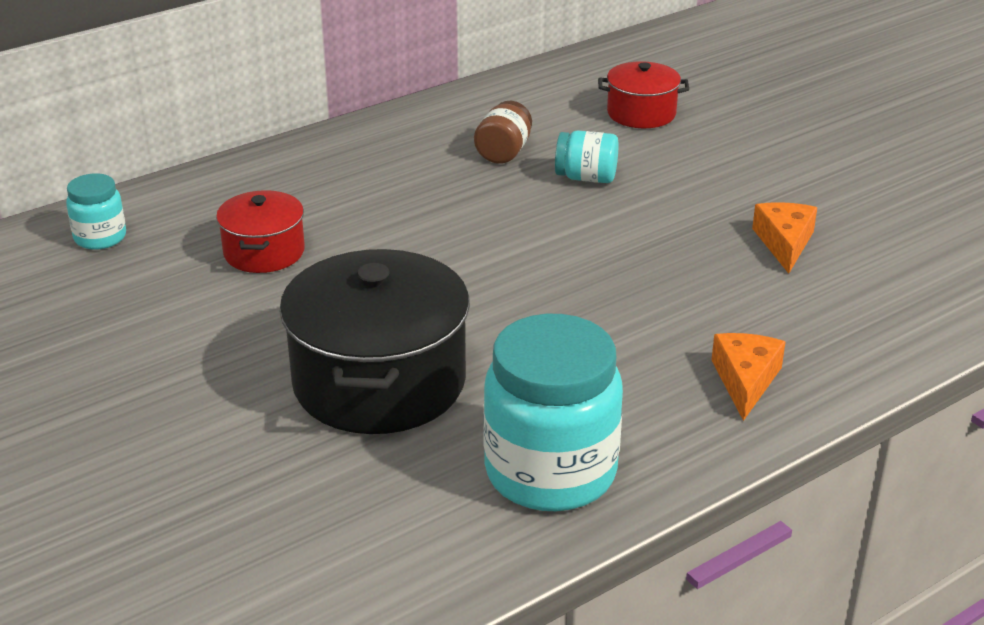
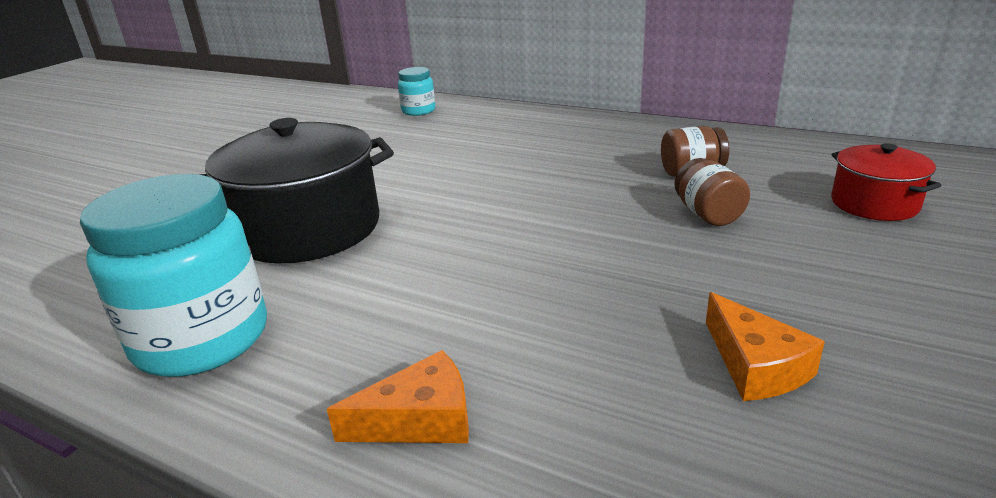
camera: 65 degrees right, 5 degrees down
red pot [216,190,305,273] -> none
turquoise jar [555,131,619,183] -> brown jar [674,158,750,226]
orange cheese [752,202,817,274] -> orange cheese turned 90 degrees clockwise [706,292,825,401]

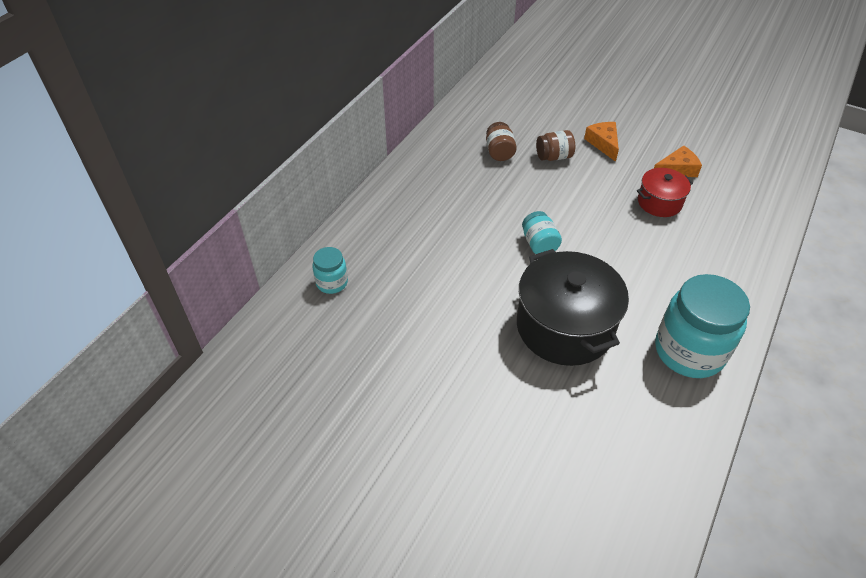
camera: 90 degrees left, 20 degrees up
orange cheese [327,350,469,443] -> orange cheese moved to [584,122,619,162]
red pot [831,143,942,221] -> red pot moved to [637,168,693,217]
none -> turquoise jar [522,211,562,254]

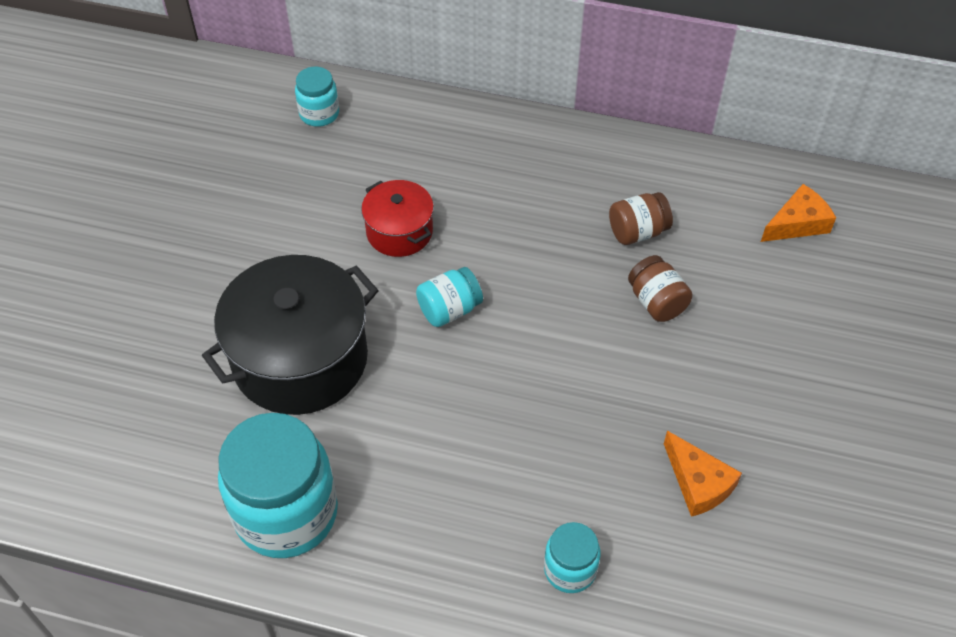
camera: 75 degrees right, 5 degrees up
orange cheese [584,122,619,162] -> orange cheese moved to [761,184,836,242]
red pot [637,168,693,217] -> red pot moved to [361,180,434,257]
none -> turquoise jar [544,522,601,593]

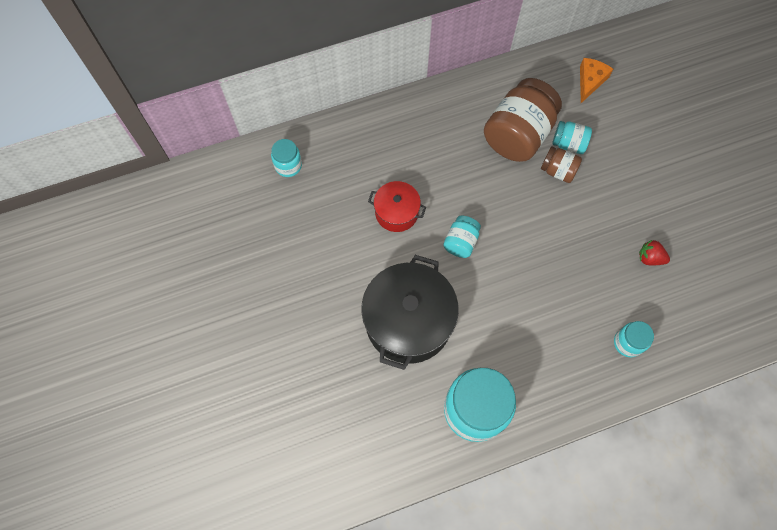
camera: 35 degrees left, 15 degrees up
brown jar [609,192,673,245] -> brown jar [484,78,562,162], size x2.02
orange cheese [664,431,742,517] -> red strawberry [639,240,670,265]
none -> turquoise jar [552,121,592,154]

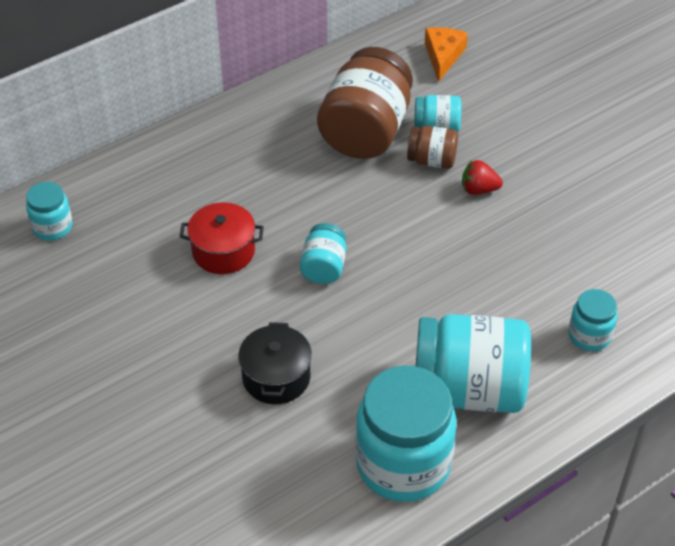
camera: 15 degrees left, 20 degrees down
black pot [361,255,459,370] -> black pot [238,322,312,404], size x0.53
red strawberry [639,240,670,265] -> red strawberry moved to [462,160,503,195]
none -> turquoise jar [416,314,531,413]

